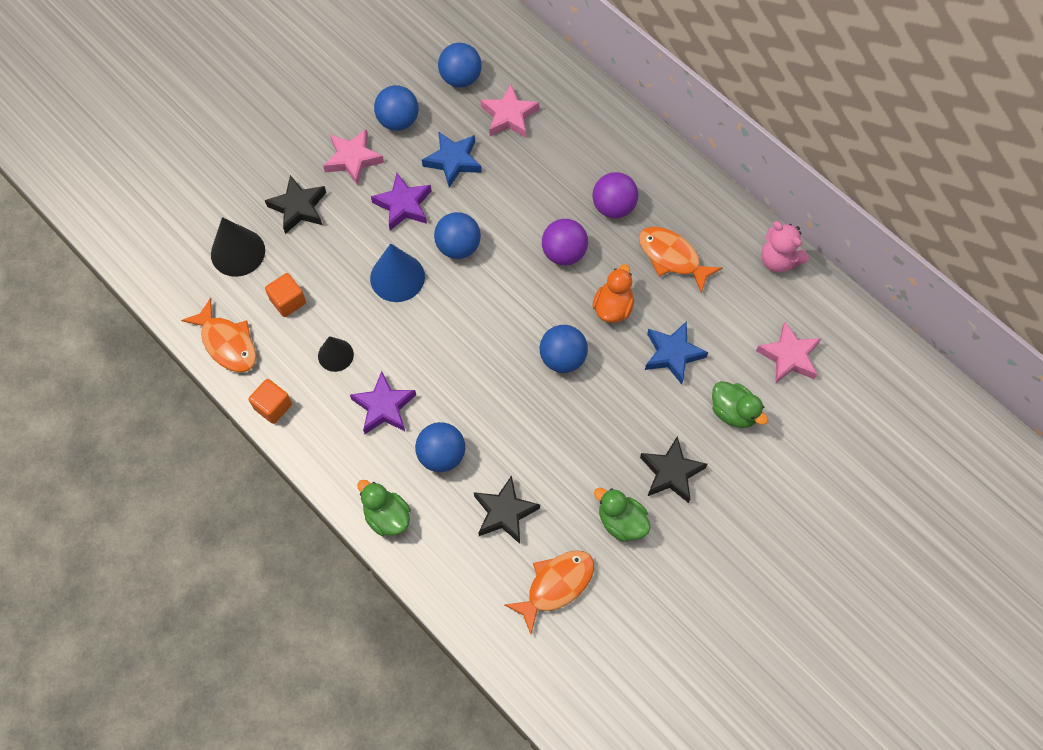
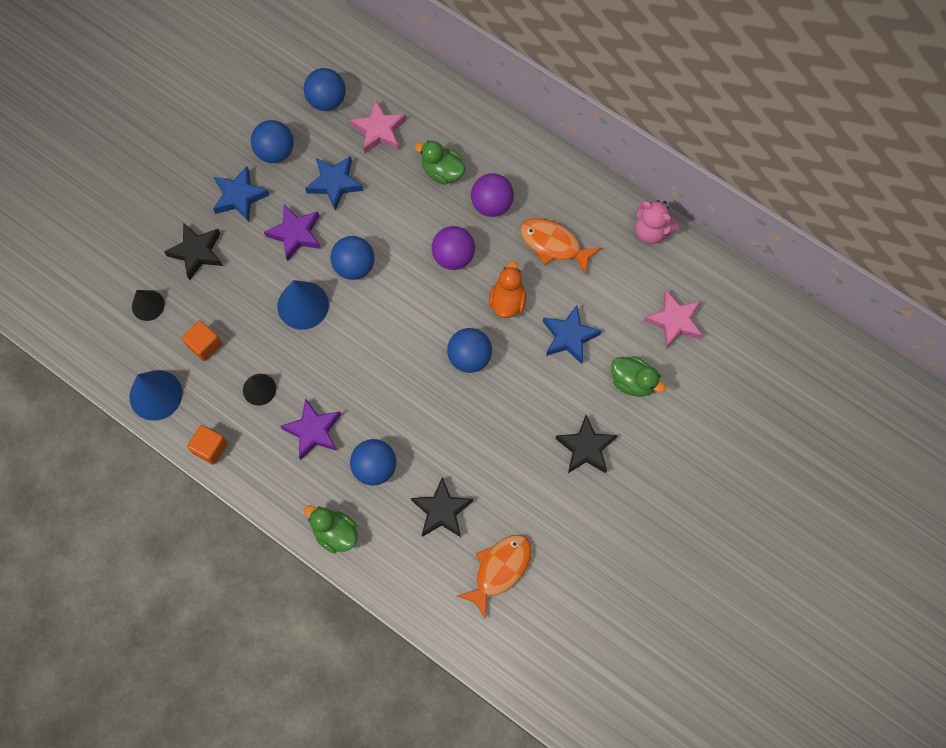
camera: 10 degrees left, 5 degrees up
orange fish [181,298,257,372] -> blue cone [129,370,182,421]
black cone [211,217,265,277] -> black cone [132,290,165,321], size x0.63
pink star [323,129,384,186] -> blue star [213,166,270,222]
green duck [594,488,651,542] -> green duck moved to [415,140,466,185]

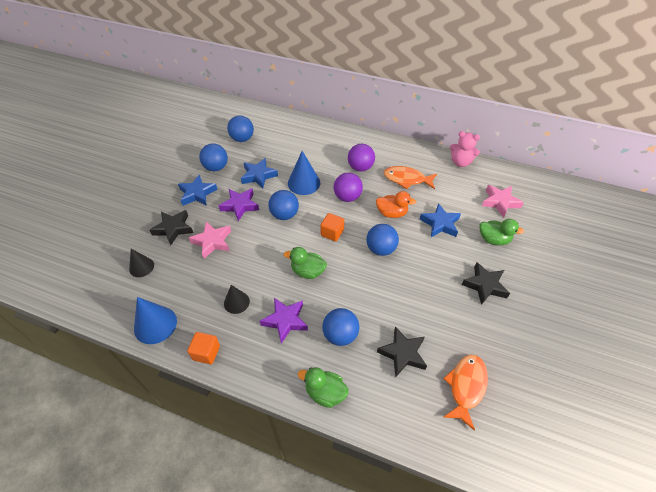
camera: 15 degrees left, 20 degrees down
orange cube [182,320,222,361] -> orange cube moved to [320,213,344,241]
blue cone [277,280,329,330] -> blue cone moved to [288,151,320,195]
pink star [350,100,406,153] -> pink star moved to [189,221,231,259]
green duck [415,140,466,185] -> green duck moved to [284,247,327,279]
orange duck [489,261,526,318] -> orange duck turned 105 degrees clockwise [376,191,416,218]

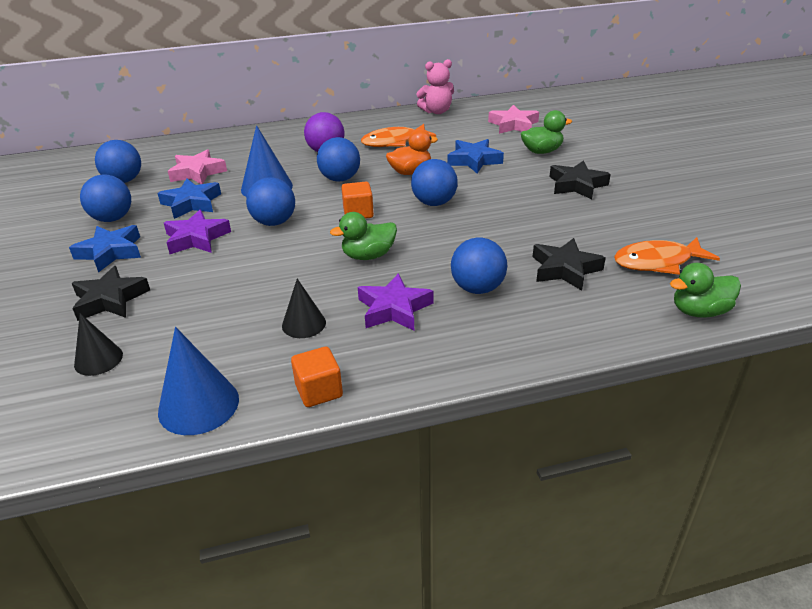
camera: 35 degrees left, 15 degrees down
pink star [189,221,231,259] -> pink star moved to [168,149,227,184]
green duck [298,367,349,408] -> green duck moved to [670,263,741,318]
purple ball [334,173,363,202] -> blue ball [317,137,360,182]
orange fish [443,355,488,431] -> orange fish turned 90 degrees counterclockwise [614,237,720,275]

